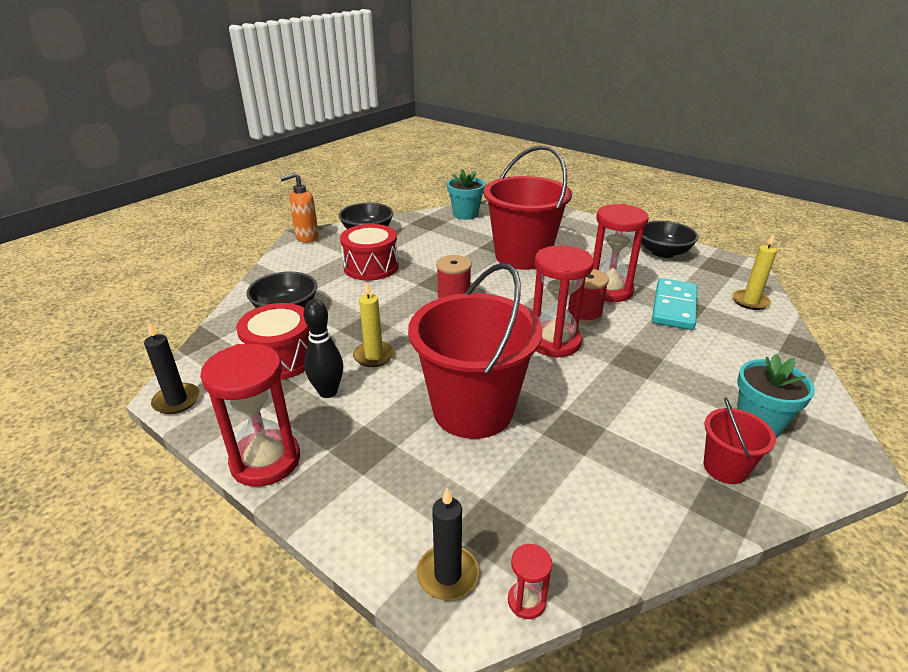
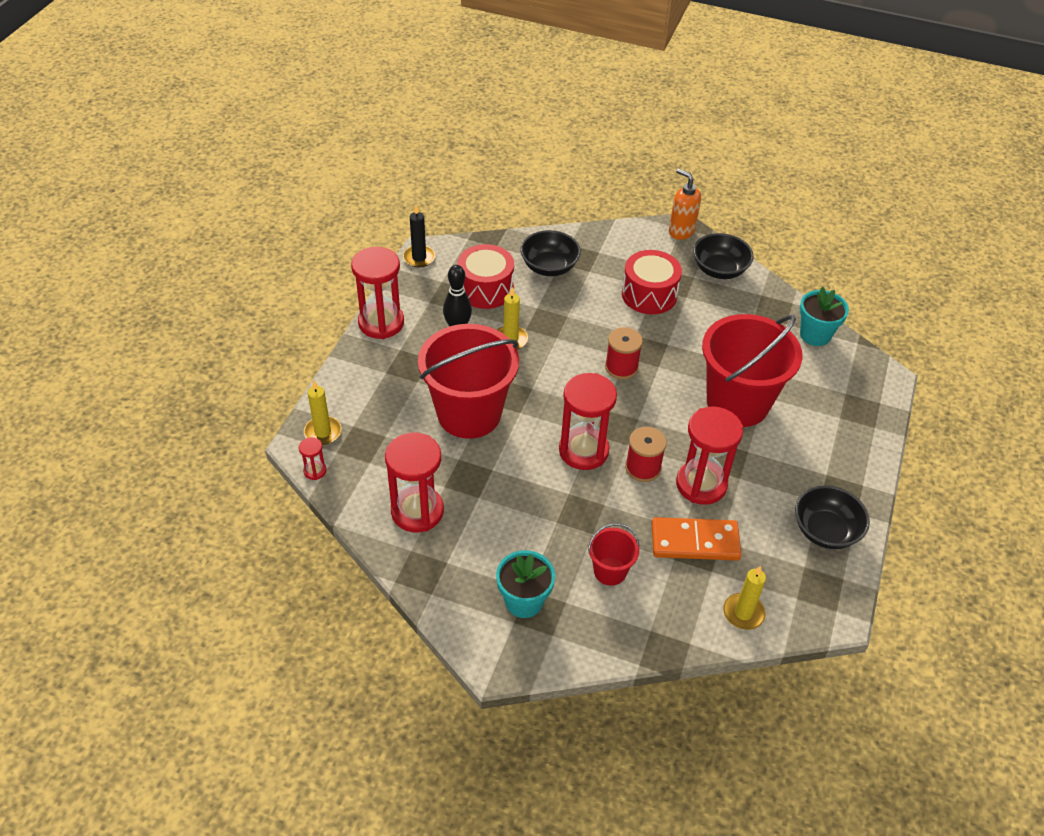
camera: 70 degrees right, 15 degrees up
black candle [417,488,479,600] -> yellow candle [304,381,341,445]
turquoise domino [652,278,697,330] -> orange domino [651,517,742,561]
red bucket [704,398,776,484] -> red bucket moved to [588,523,639,586]
none -> red hourglass [385,433,444,533]

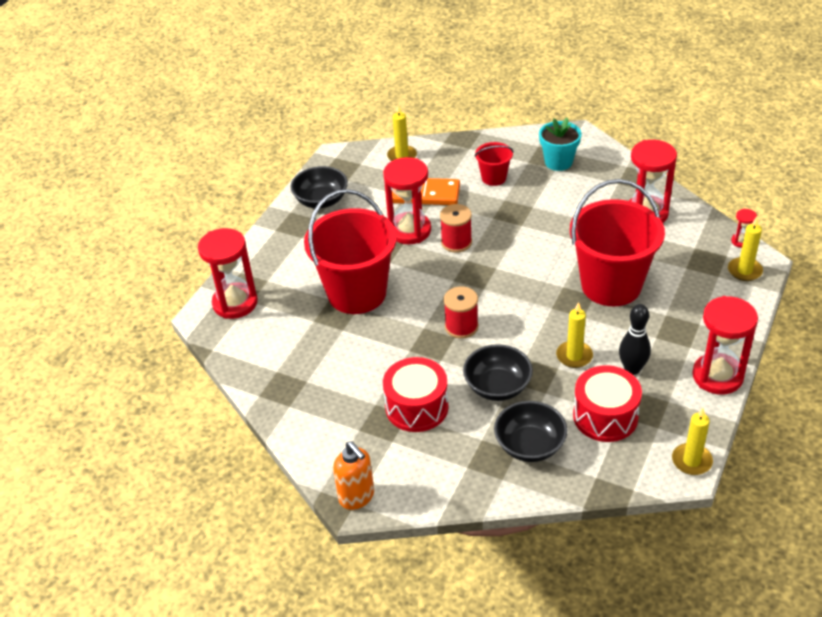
camera: 170 degrees left, 5 degrees down
black candle [403,205,435,267] -> yellow candle [672,408,713,475]
red hourglass [559,373,617,470] -> red hourglass moved to [198,228,258,319]
black bowl [693,233,754,279] -> black bowl moved to [463,344,533,401]
turquoise flower pot [800,287,849,346] -> none

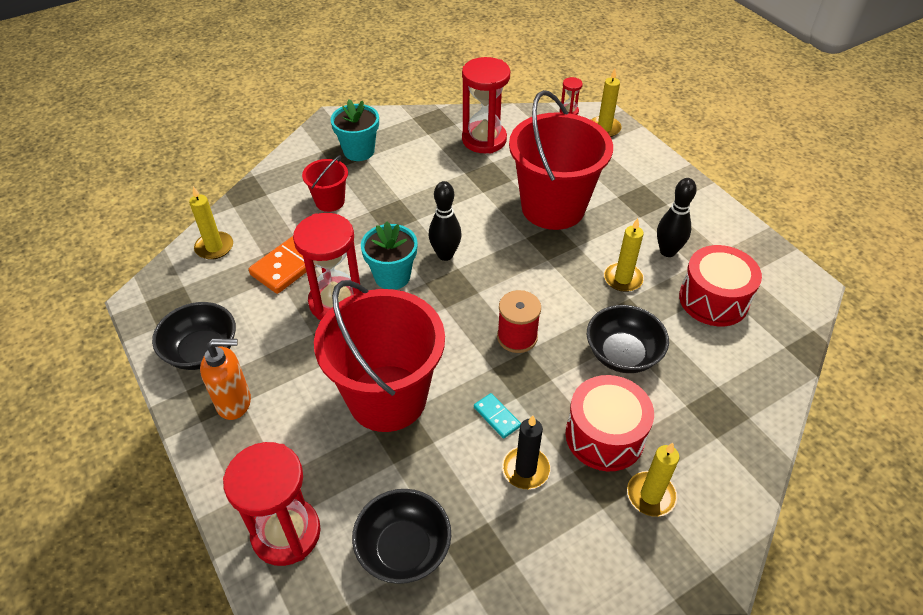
camera: 60 degrees left, 5 degrees up
orange soap dispenser [333,441,374,510] -> orange soap dispenser moved to [200,339,251,420]
red spool [440,204,472,253] -> turquoise flower pot [361,221,418,290]
black bowl [494,401,568,462] -> black bowl moved to [352,489,451,584]
yellow candle [672,408,713,475] -> yellow candle moved to [627,443,680,517]
red hourglass [692,296,758,394] -> none
none -> black bowling pin [429,181,462,261]
none -> turquoise domino [474,393,521,439]
none -> black candle [502,415,551,489]

